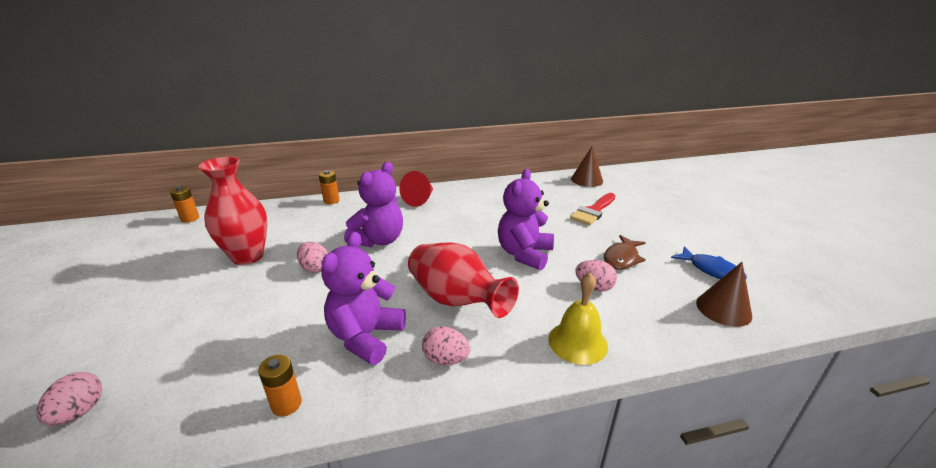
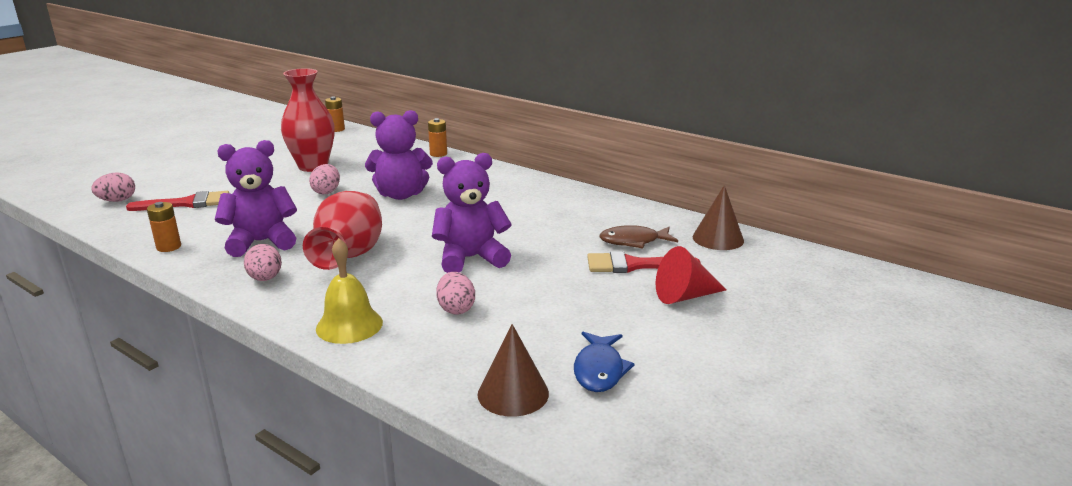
camera: 50 degrees right, 5 degrees down
red cone [399,171,433,207] -> red cone moved to [655,246,726,304]
brown fish [604,235,646,270] -> brown fish moved to [599,225,678,248]
none -> red brush [126,191,229,211]

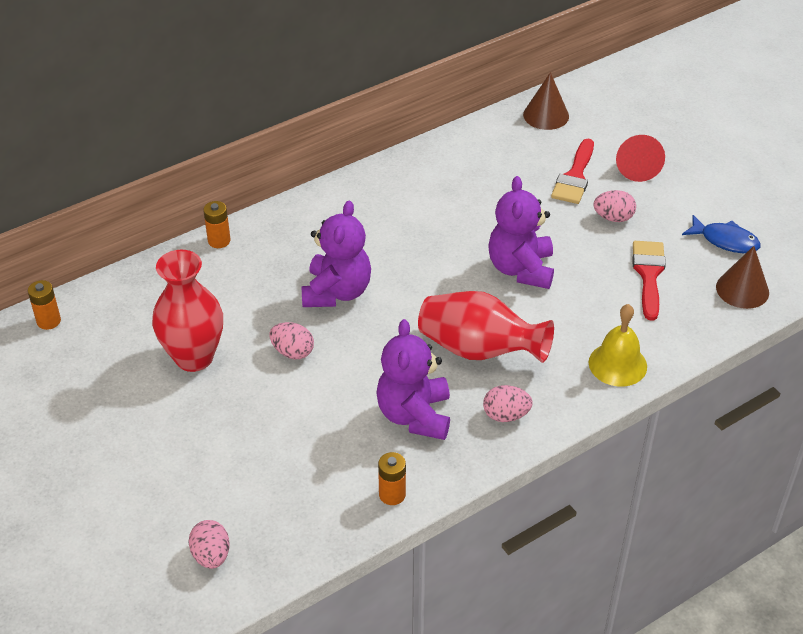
camera: 70 degrees left, 20 degrees up
red brush [126,191,229,211] -> red brush moved to [632,241,666,321]
pink egg [436,272,475,315] -> pink egg moved to [594,190,636,222]
brown fish [599,225,678,248] -> none

